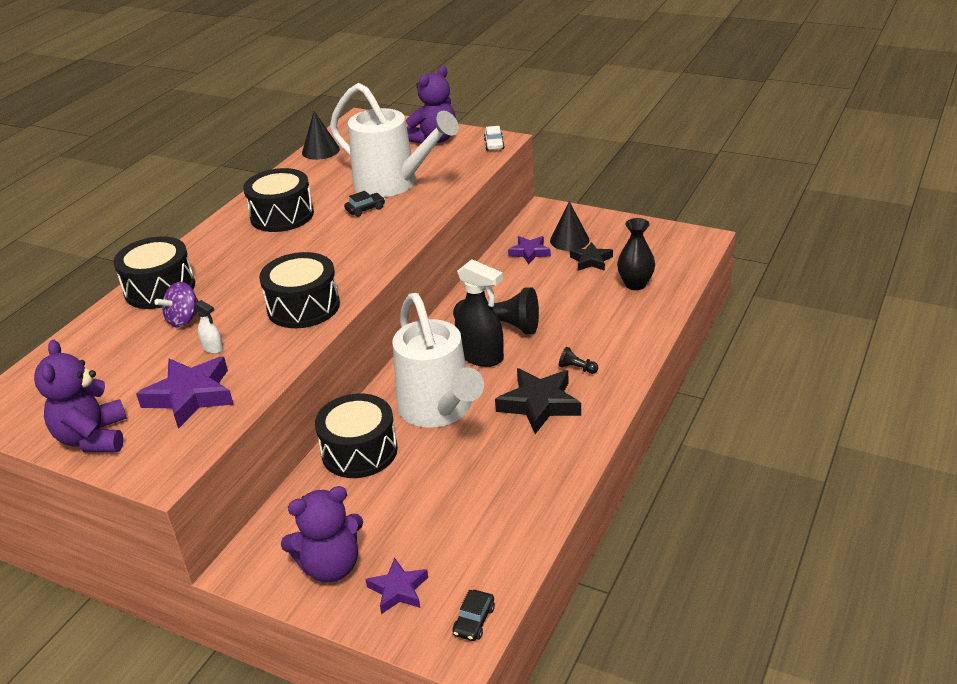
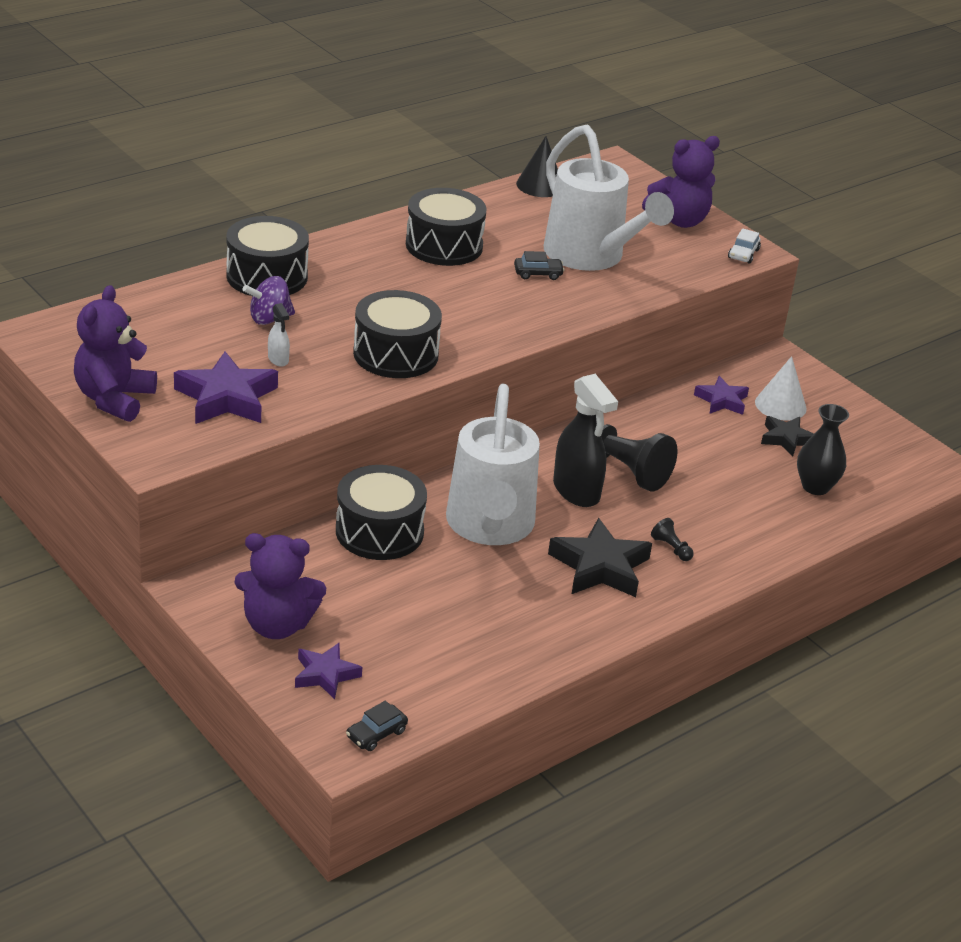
camera: 20 degrees right, 0 degrees up
black cone [550,201,589,251] -> white cone [755,356,807,421]

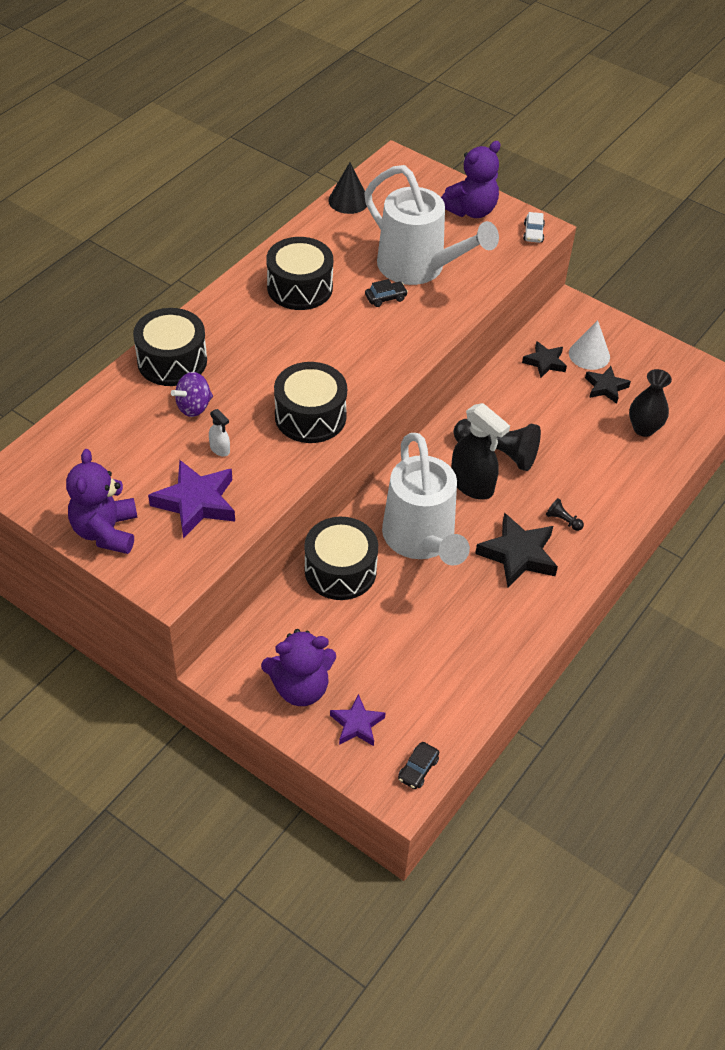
camera: 15 degrees left, 15 degrees up
purple star [694,376,749,415] -> black star [522,341,567,378]

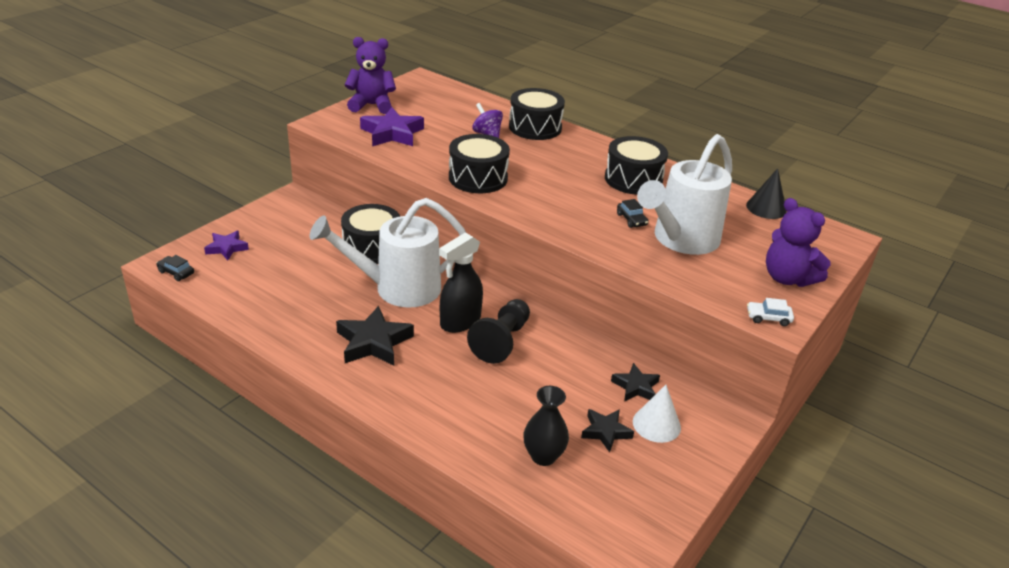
camera: 90 degrees right, 15 degrees down
white spray bottle [209,409,230,456] -> none
purple teddy bear [261,629,336,706] -> none
black pawn [546,498,584,531] -> none

